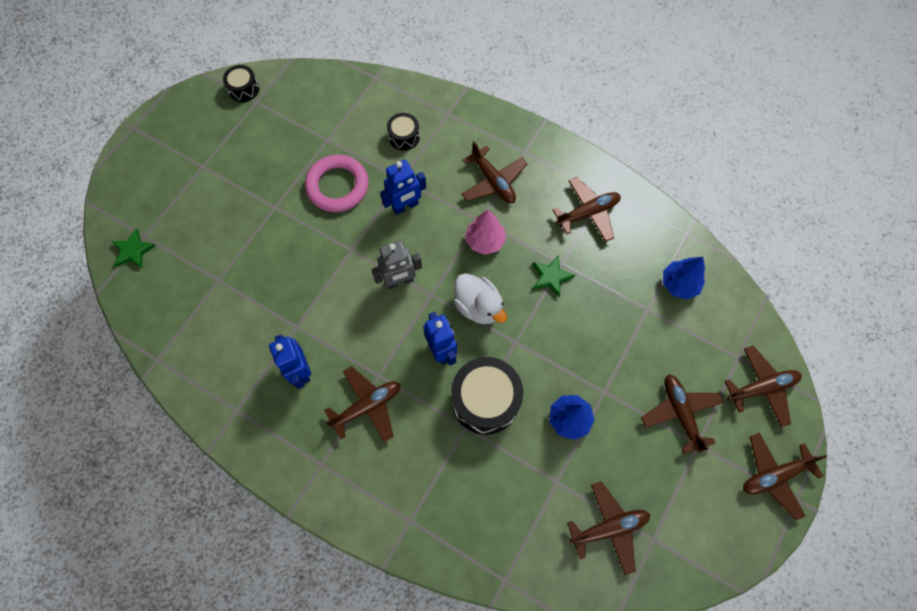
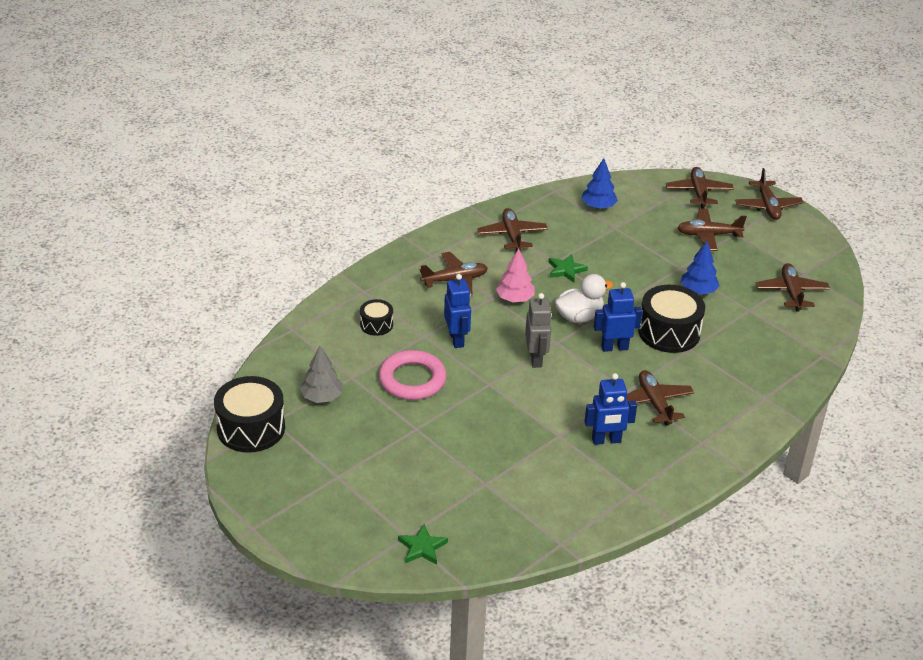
camera: 75 degrees left, 30 degrees down
black drum [223,65,259,102] -> black drum [214,376,285,453], size x1.88
none -> grey tree [300,346,343,403]

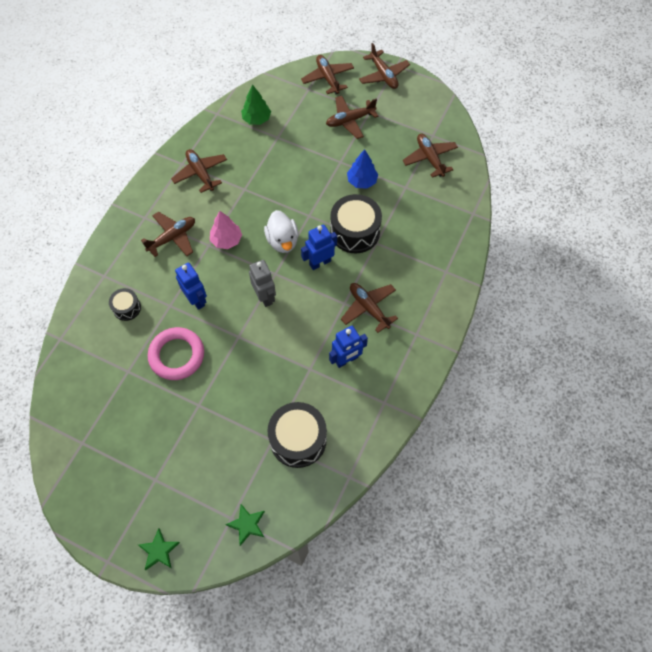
camera: 20 degrees left, 25 degrees up
black drum [214,376,285,453] -> black drum moved to [267,402,327,468]
grey tree [300,346,343,403] -> none
green star [549,254,588,283] -> green star moved to [138,528,180,570]
white duck [555,274,613,323] -> white duck turned 120 degrees clockwise [264,210,298,253]
blue tree [581,158,618,209] -> green tree [241,84,271,125]

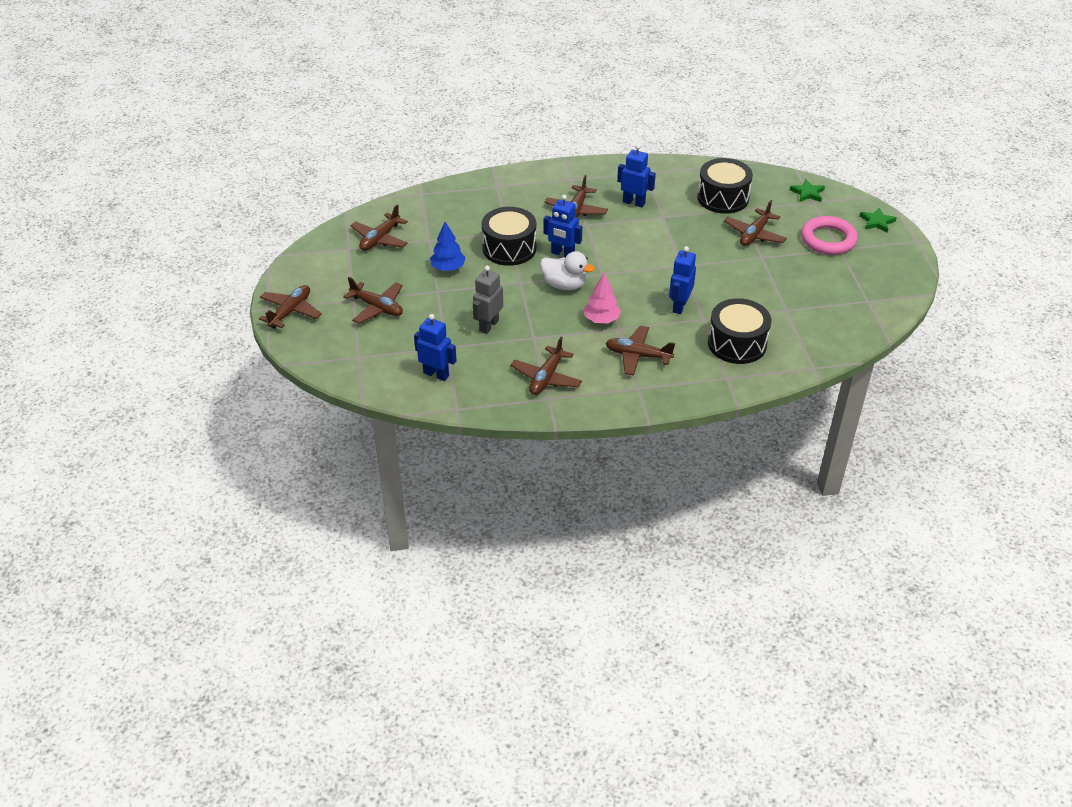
camera: 125 degrees left, 20 degrees down
black drum [109,288,141,321] -> black drum [708,298,771,364], size x1.88
pink ring [148,327,204,380] -> pink ring moved to [801,216,858,255]
green tree [241,84,271,125] -> blue robot [414,314,457,381]
grey robot [249,260,276,307] -> grey robot moved to [473,266,503,334]
white duck [264,210,298,253] -> white duck turned 75 degrees clockwise [540,251,595,290]
brown plane [301,55,354,94] -> brown plane moved to [724,200,787,246]

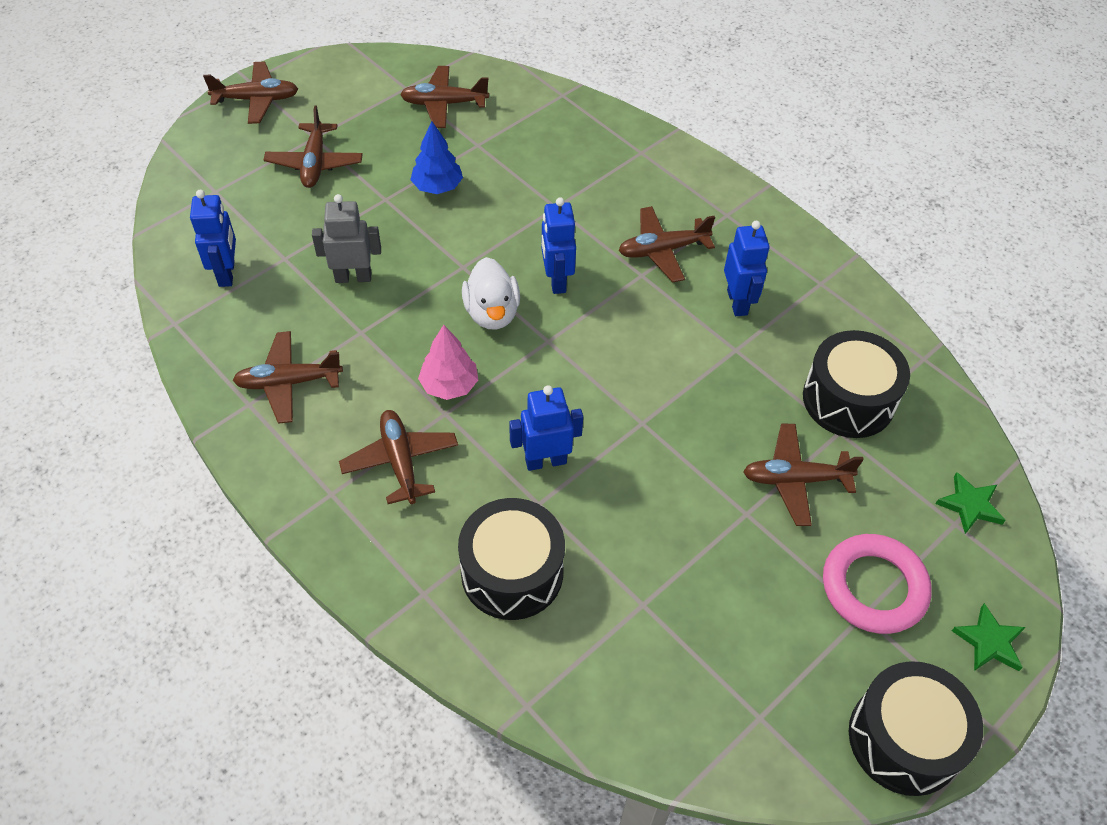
camera: 55 degrees right, 10 degrees up
black drum [482,207,536,266] -> black drum moved to [849,661,983,796]

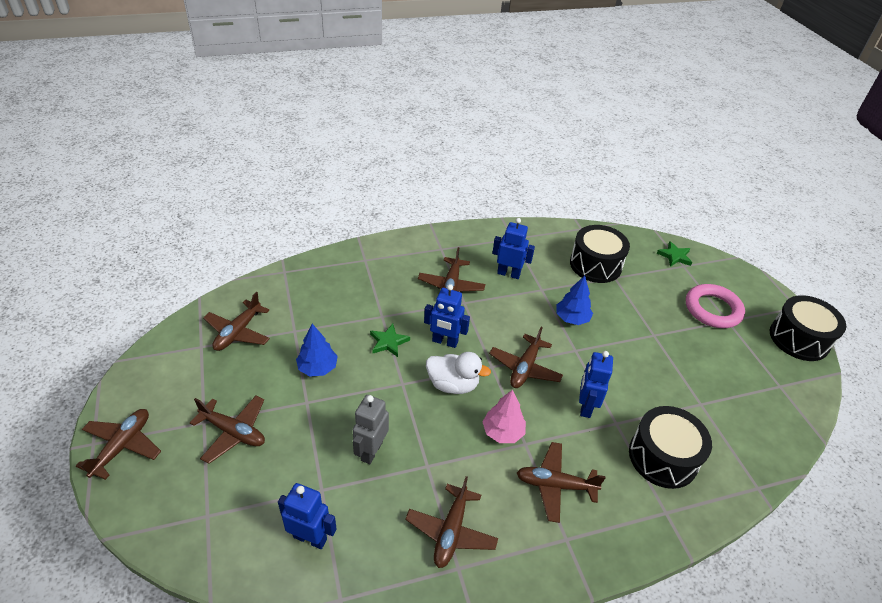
camera: 65 degrees left, 10 degrees down
brown plane [743,424,864,526] -> brown plane moved to [489,327,563,388]
green star [952,603,1026,671] -> green star moved to [370,324,410,357]
none -> blue tree [556,275,593,325]

